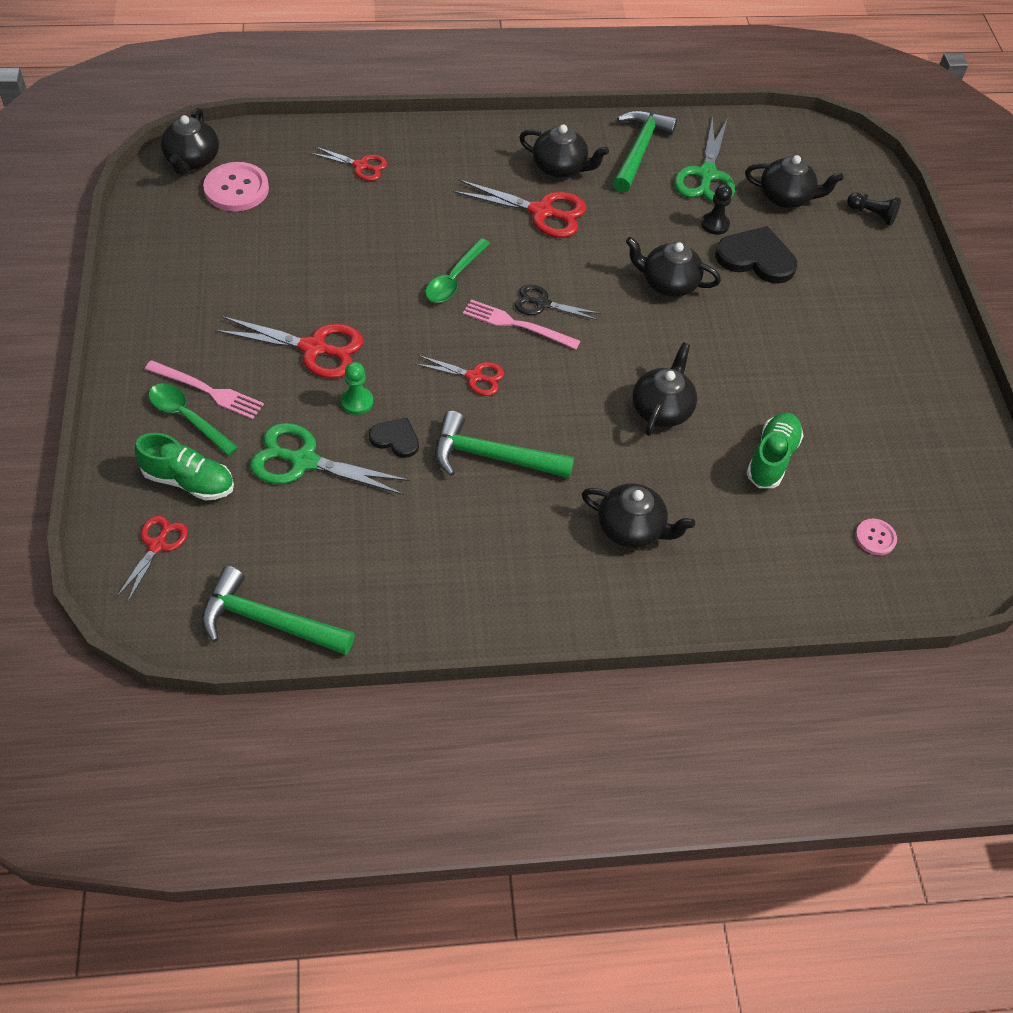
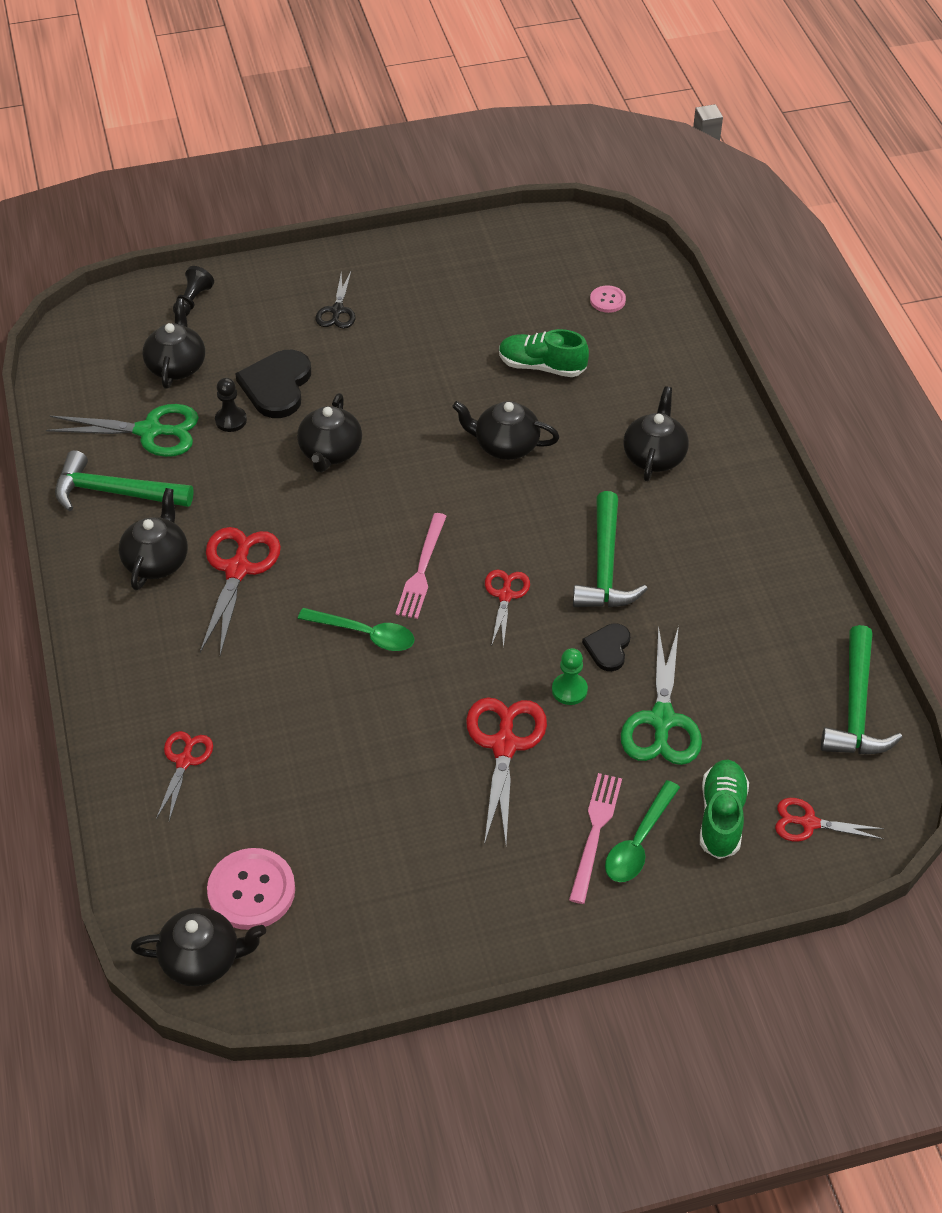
camera: 95 degrees left, 5 degrees down
black scissors [515,285,601,320] -> black scissors moved to [315,272,356,329]

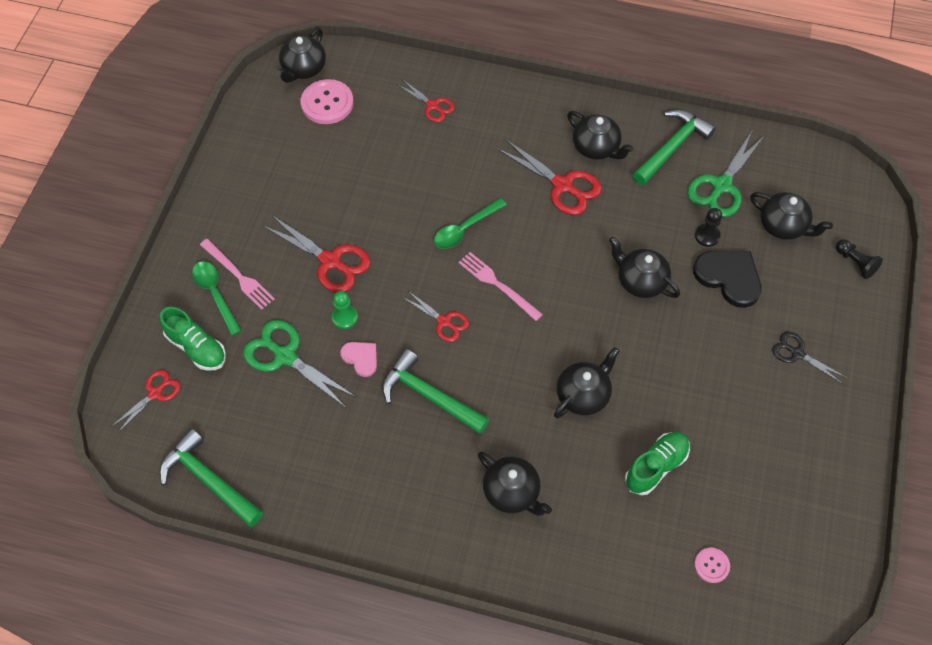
camera: 120 degrees right, 10 degrees up
black heart [582,623,630,671] -> pink heart [340,342,377,377]

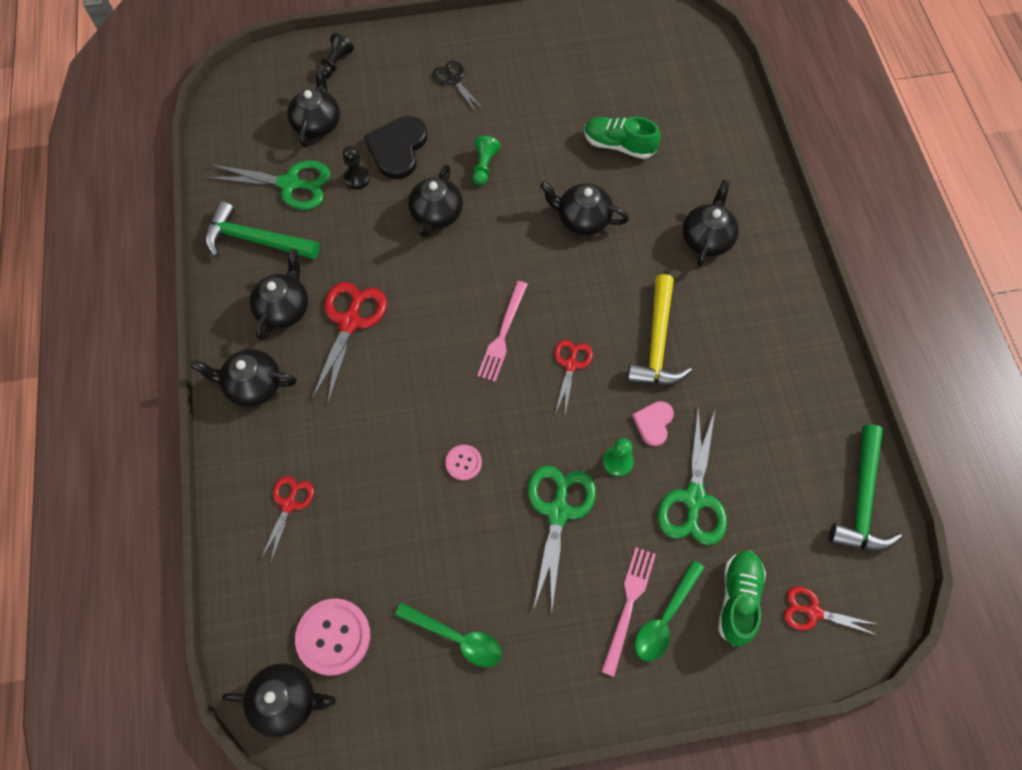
camera: 115 degrees left, 5 degrees up
red scissors [262,215,371,292] -> green scissors [528,465,596,612]
green hammer [382,349,489,434] -> yellow hammer [627,274,692,385]
green spoon [434,198,507,249] -> green spoon moved to [395,602,502,667]
pink button [694,548,730,583] -> pink button moved to [445,445,482,480]
black scissors [772,332,847,384] -> black scissors turned 135 degrees clockwise [432,61,484,112]
none -> black teapot [191,349,297,407]
none -> green pawn [472,136,501,185]

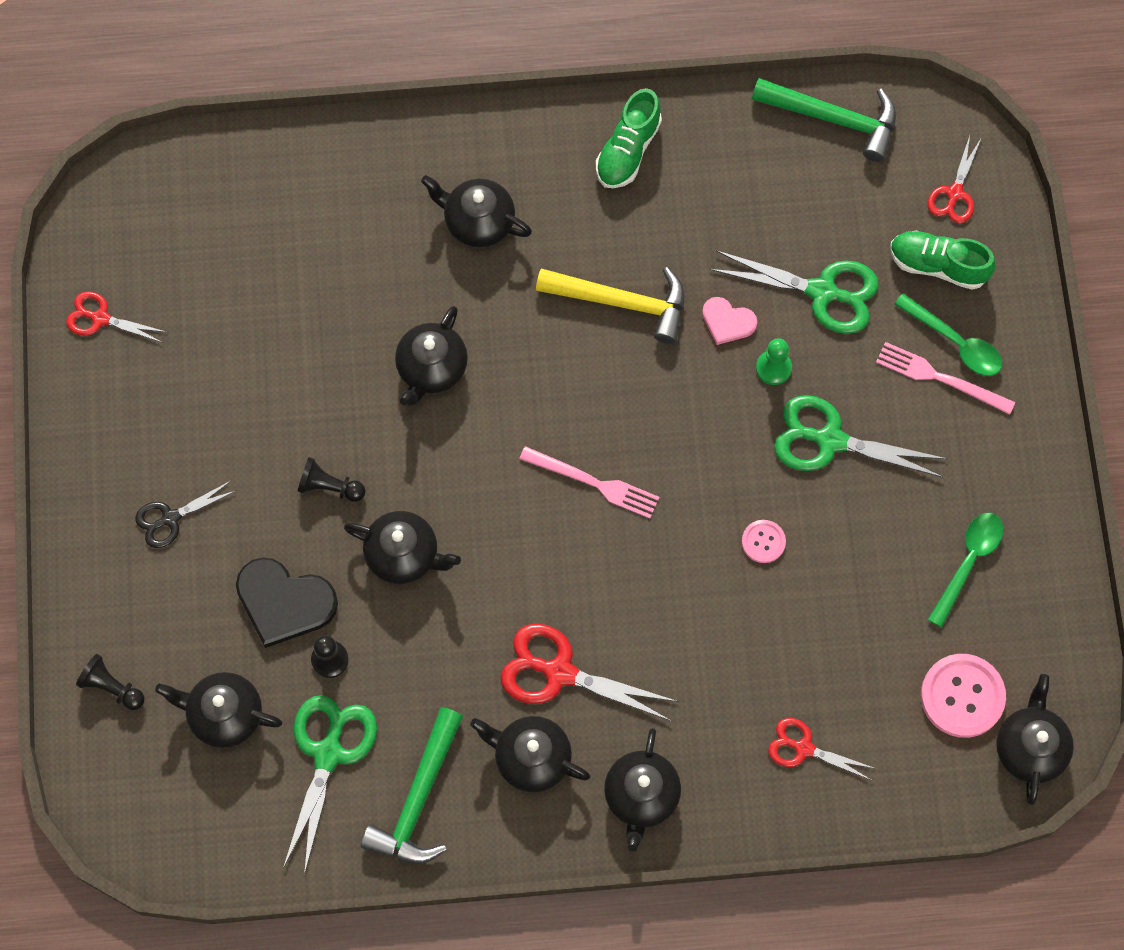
camera: 85 degrees left, 5 degrees up
green pawn [472,136,501,185] -> black pawn [298,457,365,502]
red scissors [554,340,593,415] -> red scissors moved to [66,291,166,343]
green shoe [584,117,660,159] -> green shoe moved to [596,88,662,188]

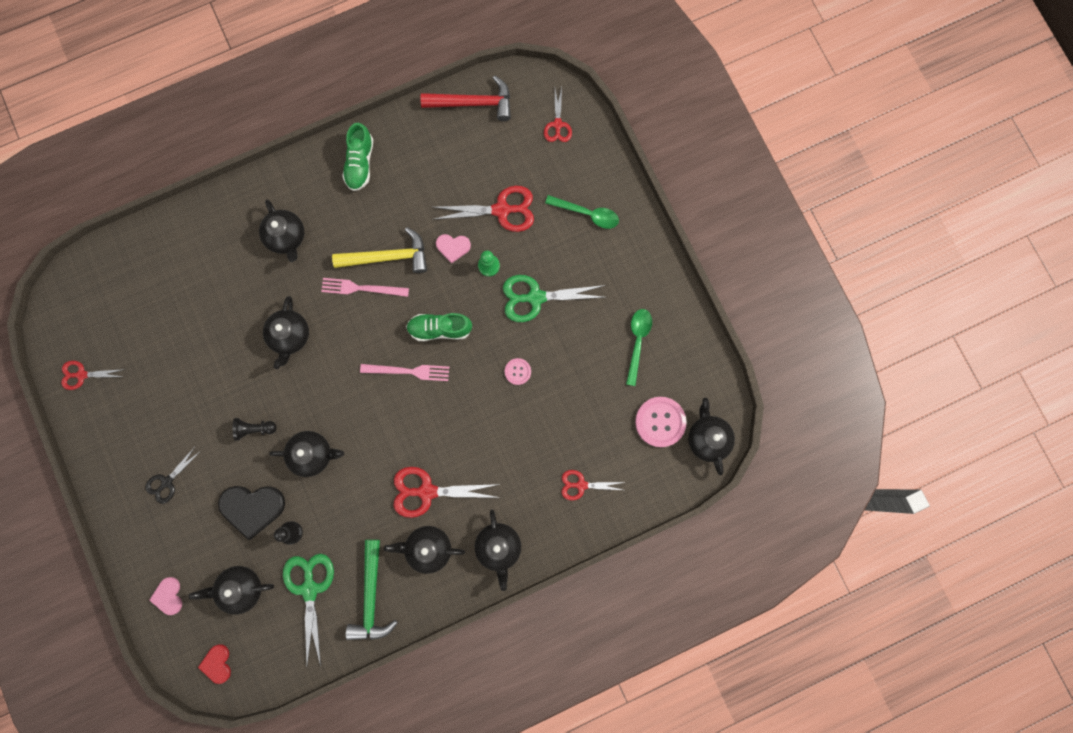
camera: 20 degrees left, 10 degrees up
black pawn [76,654,144,710] -> pink heart [149,577,182,615]
black teapot [421,175,532,247] -> black teapot turned 120 degrees counterclockwise [259,200,304,262]
green scissors [710,250,879,334] -> red scissors [432,186,534,232]
green hammer [752,78,896,162] -> red hammer [421,75,511,121]
pink fork [876,342,1015,415] -> pink fork moved to [321,278,409,297]
green shoe [890,231,996,290] -> green shoe moved to [406,313,472,341]
none -> red heart [198,644,231,684]

